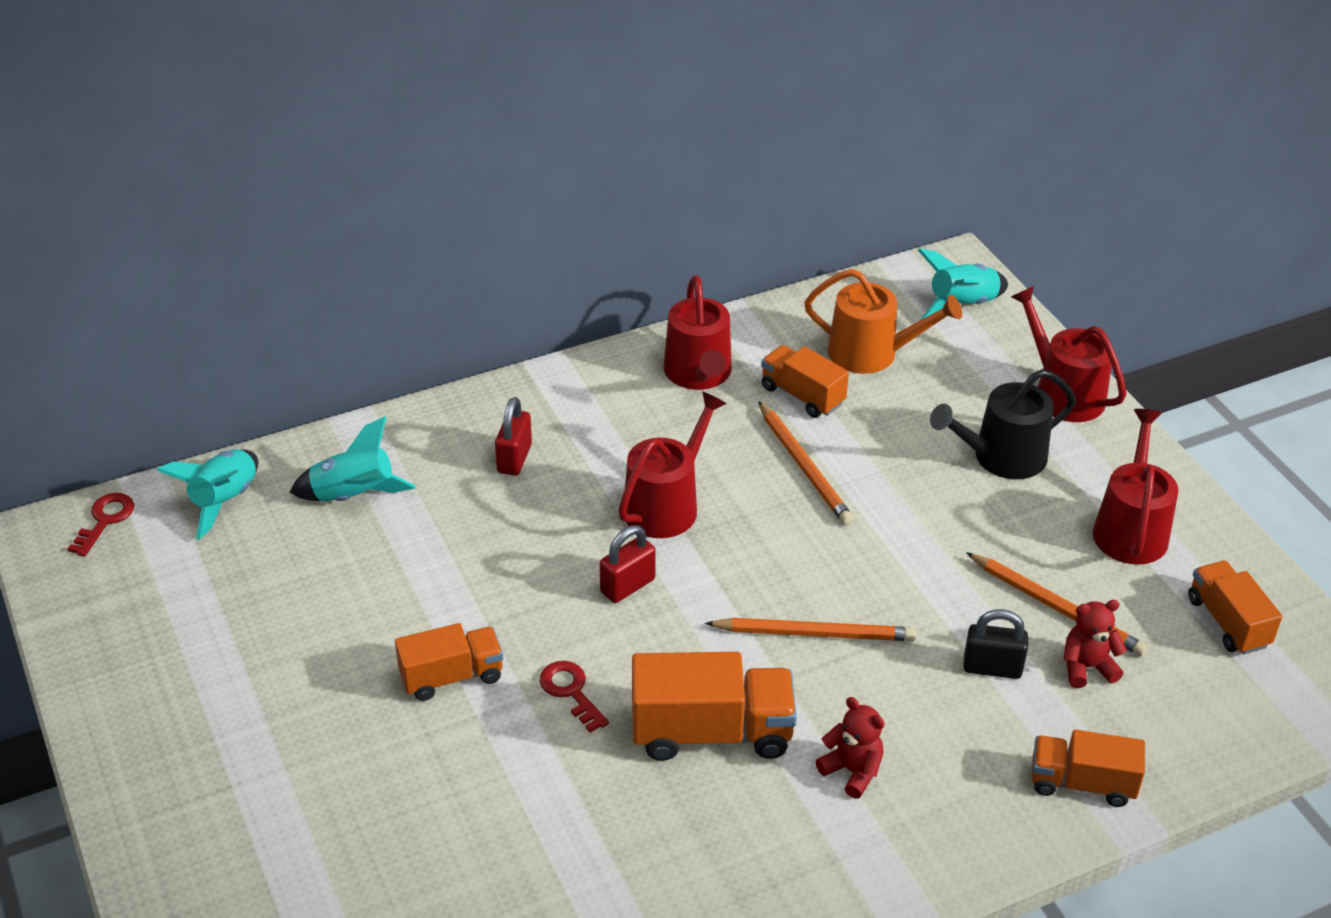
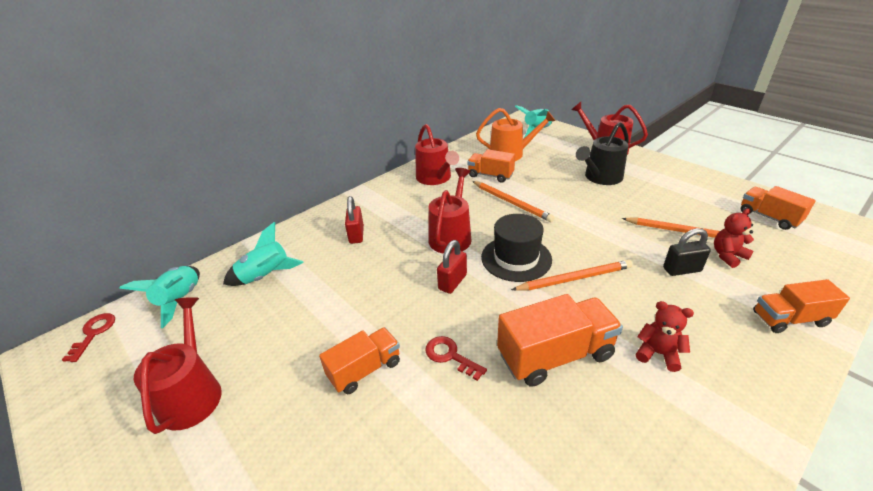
camera: 15 degrees left, 5 degrees down
red watering can [1093,409,1179,565] -> red watering can moved to [134,297,222,434]
none -> black hat [481,214,552,282]

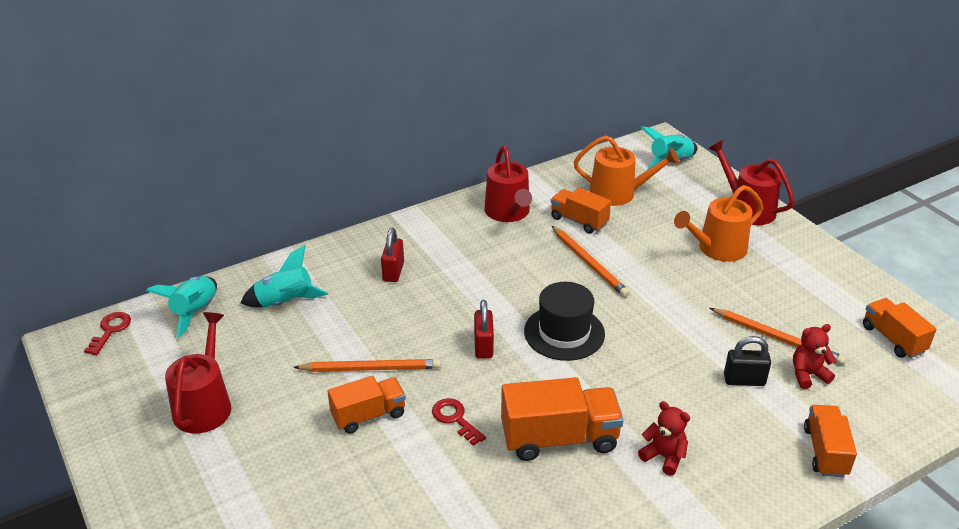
camera: 10 degrees right, 0 degrees up
red watering can [429,168,472,254] -> none
red padlock [437,240,467,294] -> red padlock turned 45 degrees counterclockwise [474,300,494,359]
orange pencil [511,260,632,291] -> orange pencil moved to [293,359,441,372]
black watering can [576,122,629,185] -> orange watering can [674,185,763,262]
orange truck [753,279,850,333] -> orange truck turned 90 degrees clockwise [804,405,857,477]

